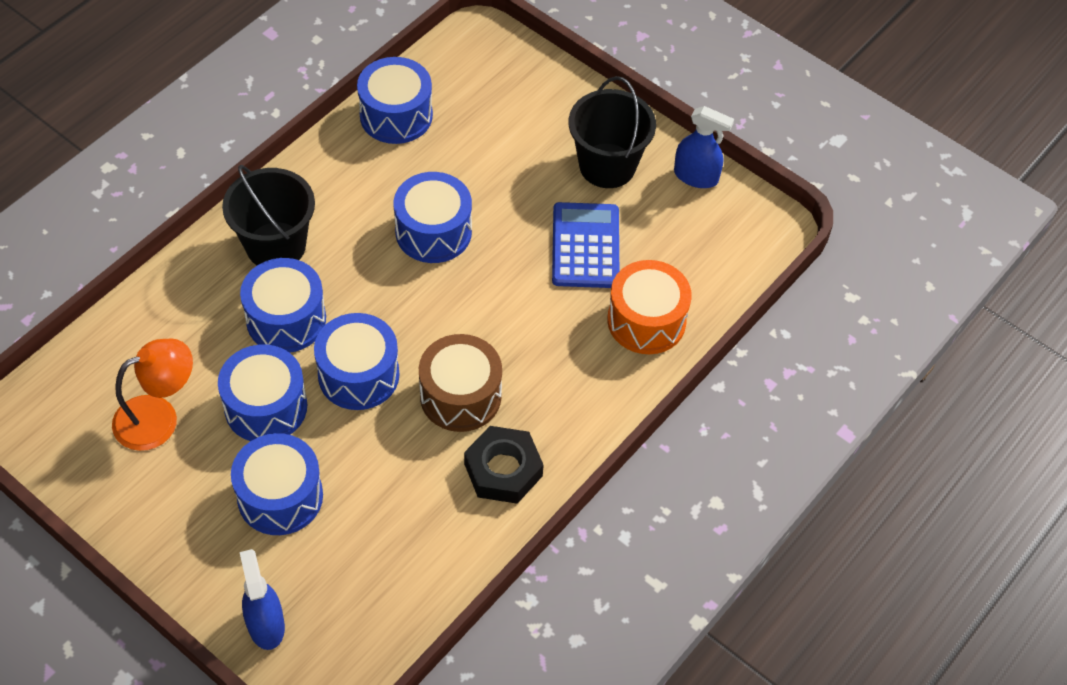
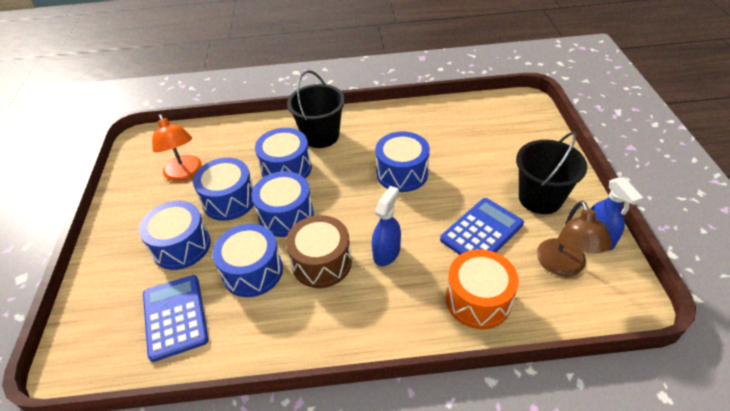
camera: 50 degrees right, 10 degrees down
orange lamp [112,338,193,451] -> orange lamp turned 45 degrees clockwise [152,114,202,182]
blue spray bottle [240,549,285,650] -> blue spray bottle moved to [372,186,401,266]
blue drum [357,57,433,144] -> blue drum moved to [212,224,283,297]
black nut [464,426,544,504] -> none
none -> blue calculator [143,275,208,362]
none -> brown lamp [537,201,612,276]

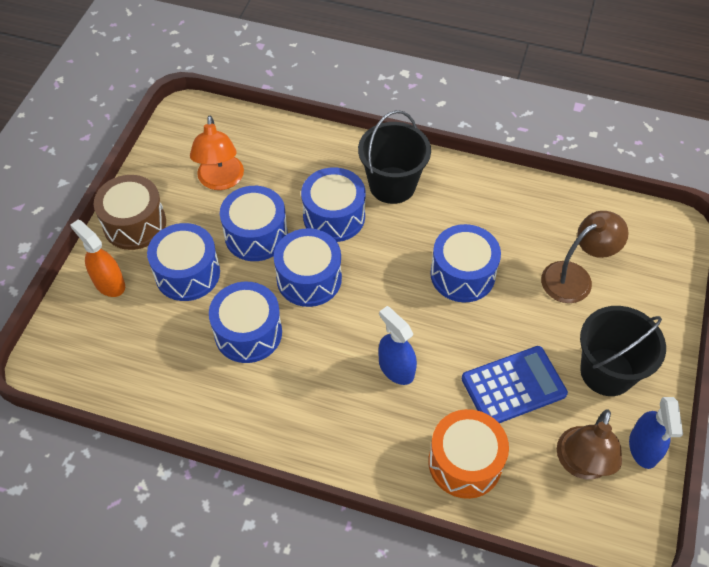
camera: 20 degrees right, 10 degrees up
blue calculator [143,275,208,362] -> none
brown drum [286,215,352,288] -> brown drum moved to [94,175,166,250]
blue spray bottle [372,186,401,266] -> blue spray bottle turned 90 degrees counterclockwise [378,306,417,385]
none -> orange spray bottle [70,220,125,297]
none -> brown lamp [541,211,629,303]

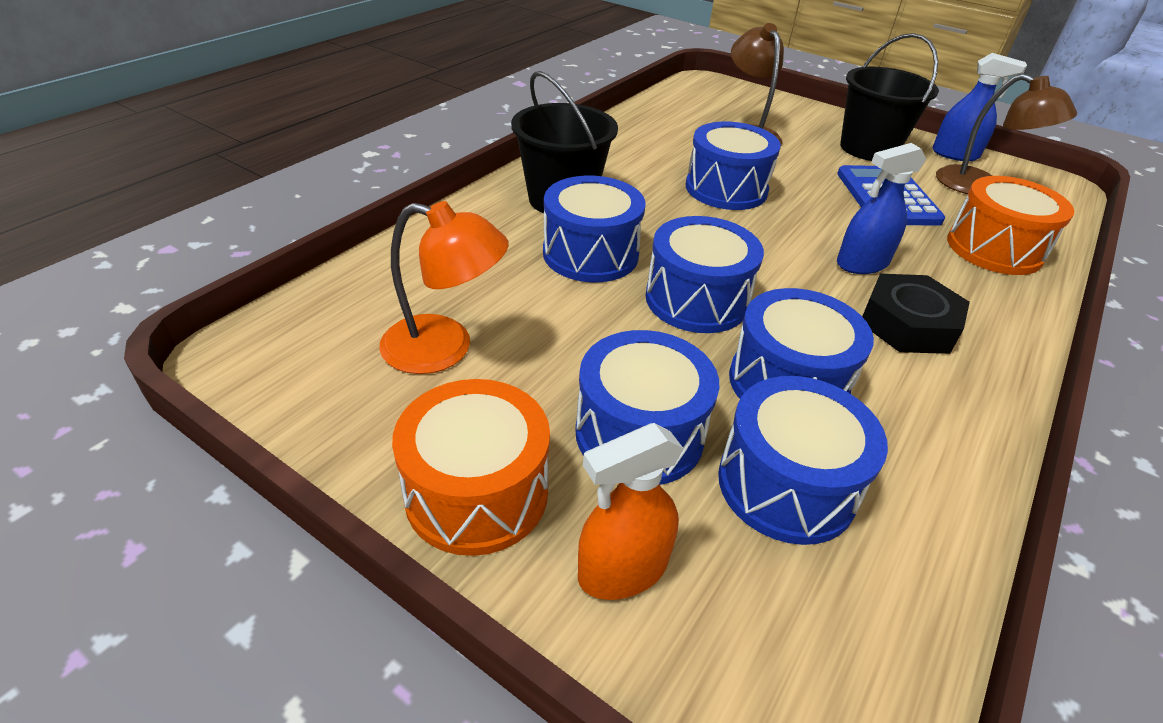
camera: 75 degrees left, 15 degrees down
brown drum [94,175,166,250] -> orange drum [392,379,550,556]
blue drum [220,186,288,261] -> blue drum moved to [718,376,888,545]
none -> black nut [862,274,970,354]

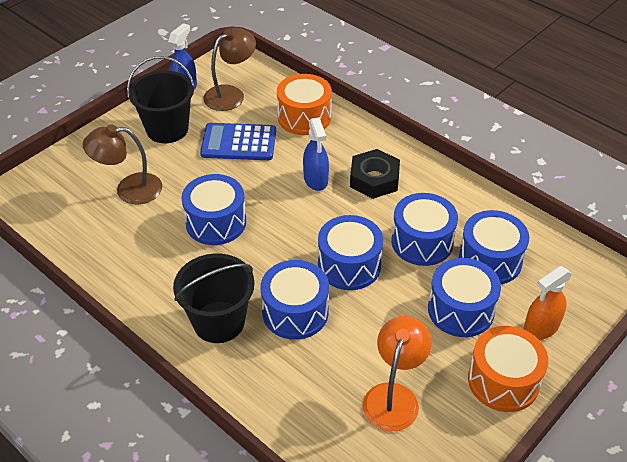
camera: 80 degrees left, 5 degrees up
orange spray bottle [578,423,684,600] -> orange spray bottle turned 75 degrees clockwise [524,266,572,340]

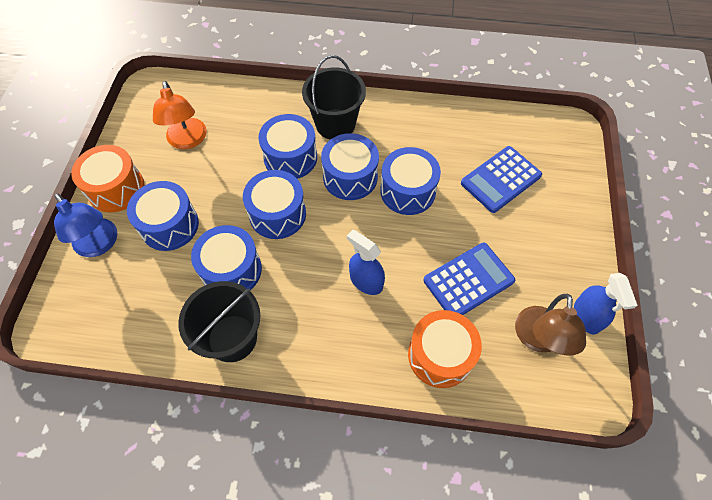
camera: 145 degrees right, 15 degrees up
brown lamp [83,124,162,204] -> blue calculator [461,146,542,213]
black bucket [127,56,195,143] -> black bucket moved to [178,281,260,362]
black nut [350,149,400,199] -> none
blue drum [459,210,529,284] -> blue drum moved to [321,133,379,200]
orange spray bottle [524,266,572,340] -> blue lamp [54,193,117,257]

